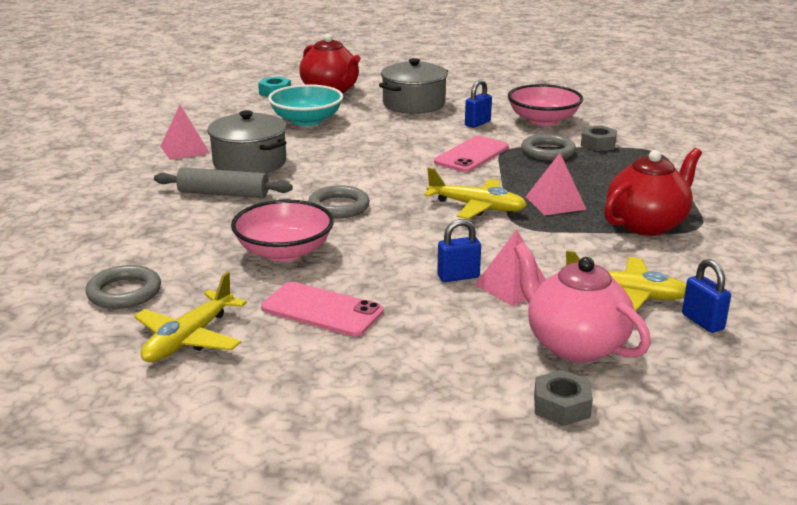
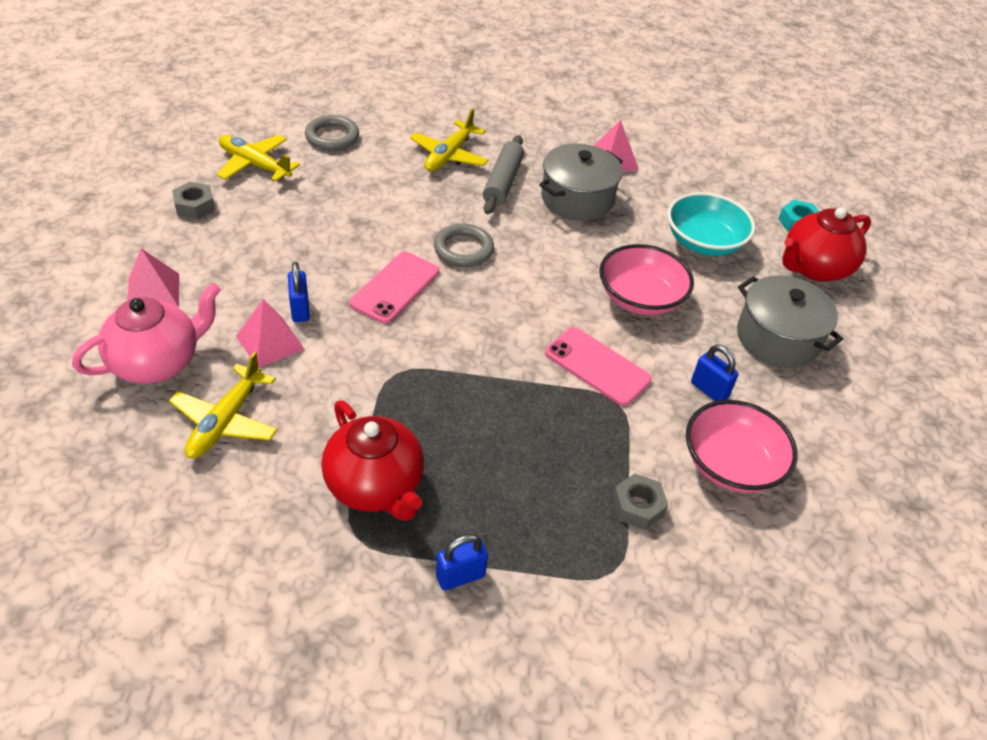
camera: 90 degrees right, 20 degrees up
pink bowl [231,200,334,262] -> pink bowl moved to [599,244,694,315]
pink phone [261,282,383,337] -> pink phone moved to [350,252,439,324]
yellow plane [424,168,527,219] -> yellow plane moved to [410,109,488,172]
grey ring [521,134,576,161] -> none
pink pyramid [526,153,587,215] -> pink pyramid moved to [127,248,179,307]
grey nut [534,370,593,426] -> grey nut moved to [172,182,215,219]
blue padlock [682,259,731,333] -> blue padlock moved to [436,534,488,591]

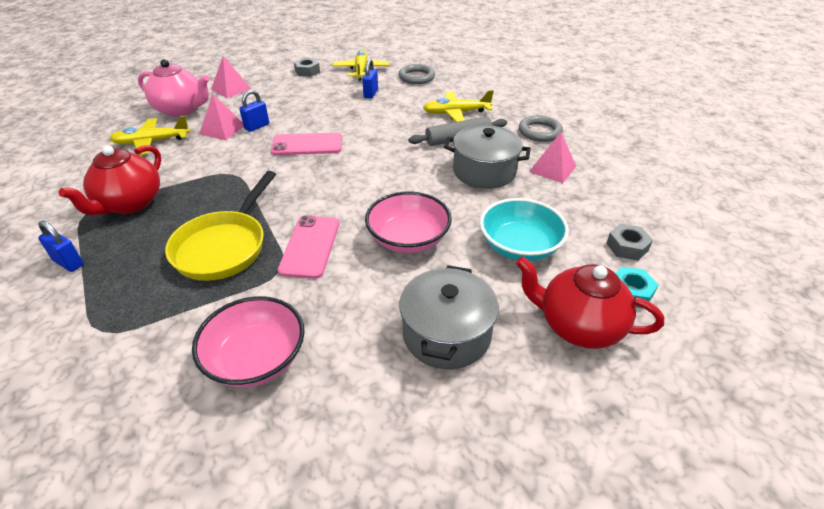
camera: 60 degrees right, 5 degrees down
grey ring [434,224,494,267] -> grey ring moved to [519,115,563,142]
grey nut [612,474,669,530] -> grey nut moved to [606,223,653,261]
blue padlock [691,345,739,401] -> blue padlock moved to [362,59,378,98]
none -> yellow pan [165,171,276,281]

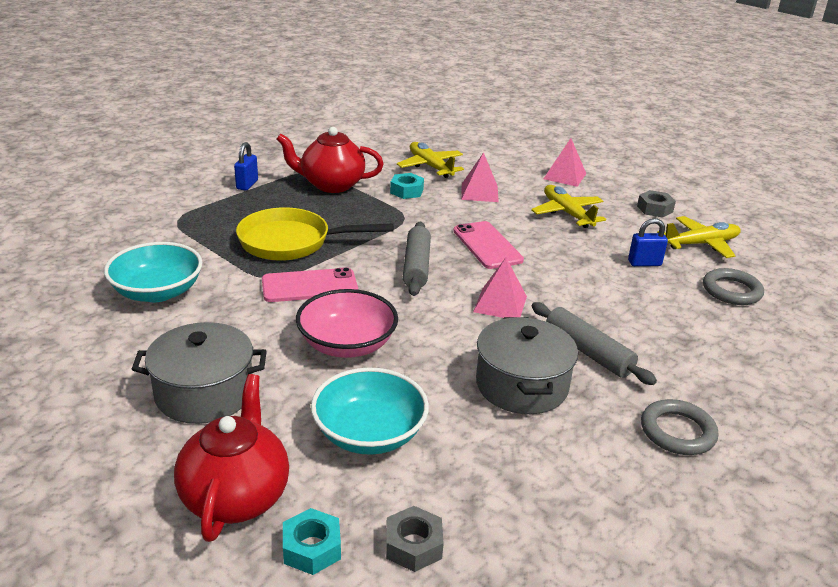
camera: 70 degrees right, 10 degrees down
pink teapot [138,59,210,117] -> none
pink bowl [192,296,305,387] -> turquoise bowl [104,242,203,302]
blue padlock [239,90,269,132] -> none
yellow plane [423,90,494,122] -> yellow plane moved to [531,185,606,228]
pink pyramid [529,132,576,183] -> pink pyramid moved to [473,258,527,318]
none -> turquoise nut [390,173,424,199]
none -> grey rolling pin [403,222,431,296]

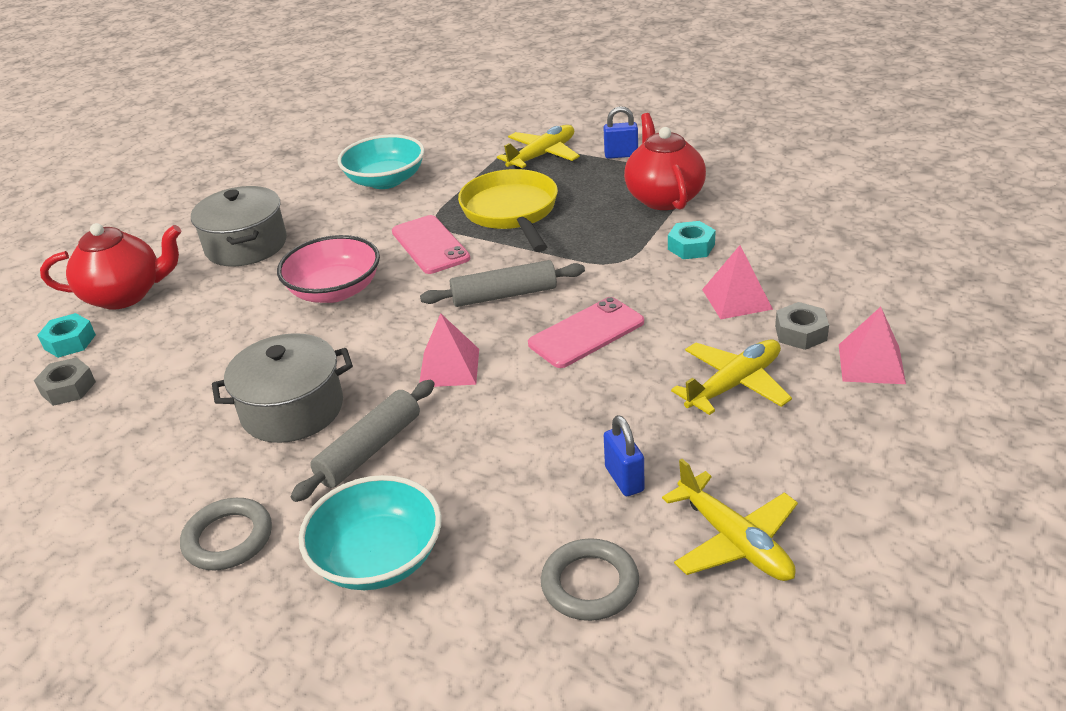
camera: 80 degrees right, 5 degrees up
turquoise bowl [311,367,429,455] -> turquoise bowl moved to [299,475,442,590]
yellow plane [397,142,464,178] -> yellow plane moved to [497,125,580,169]
grey nut [637,190,676,218] -> grey nut moved to [775,302,829,350]

